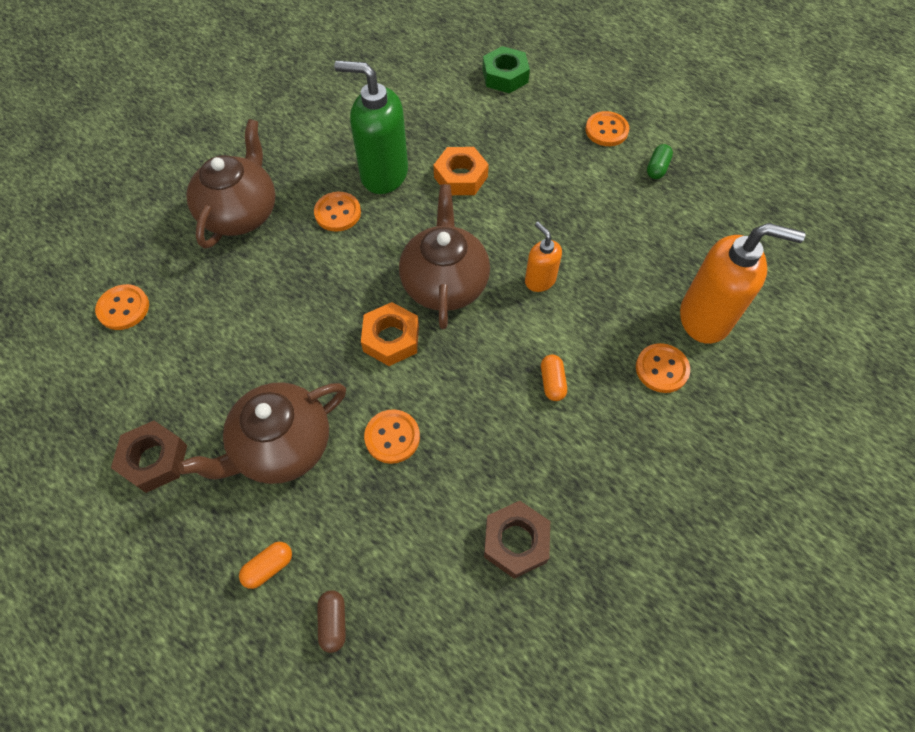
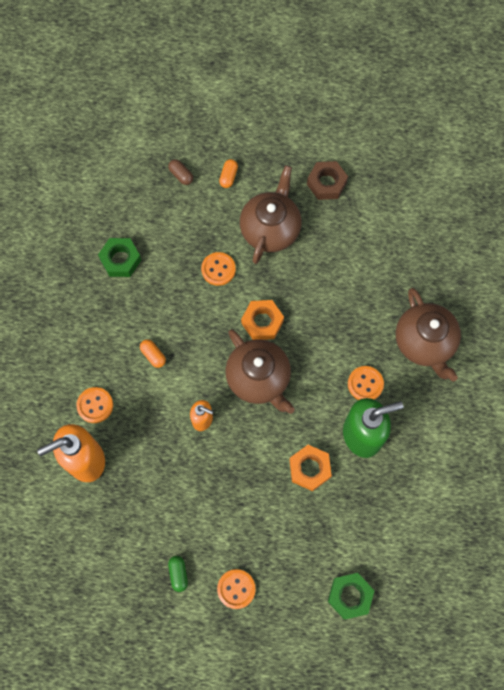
camera: 145 degrees right, 10 degrees up
orange button [95,284,149,330] -> none
brown nut [484,501,550,579] -> green nut [98,238,141,277]

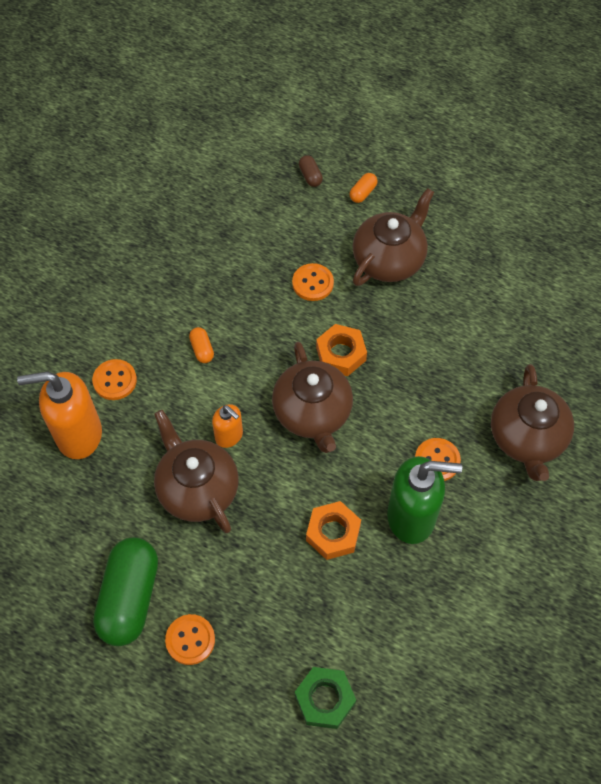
camera: 20 degrees right, 10 degrees down
green nut [98,238,141,277] -> none
green capsule [168,556,188,592] -> green capsule [93,537,158,646], size x2.41
brown nut [307,161,348,200] -> none
none -> brown teapot [154,410,239,533]

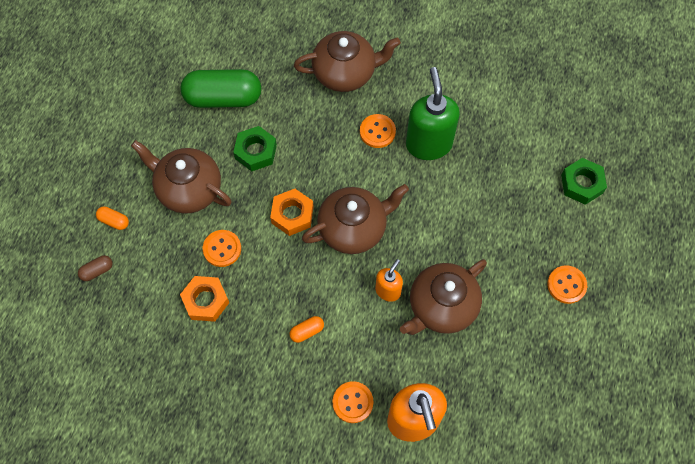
camera: 100 degrees left, 5 degrees up
green capsule [93,537,158,646] -> green capsule moved to [181,69,261,108]
orange nut [306,501,361,560] -> orange nut moved to [180,276,229,322]
none -> green nut [233,126,277,171]

